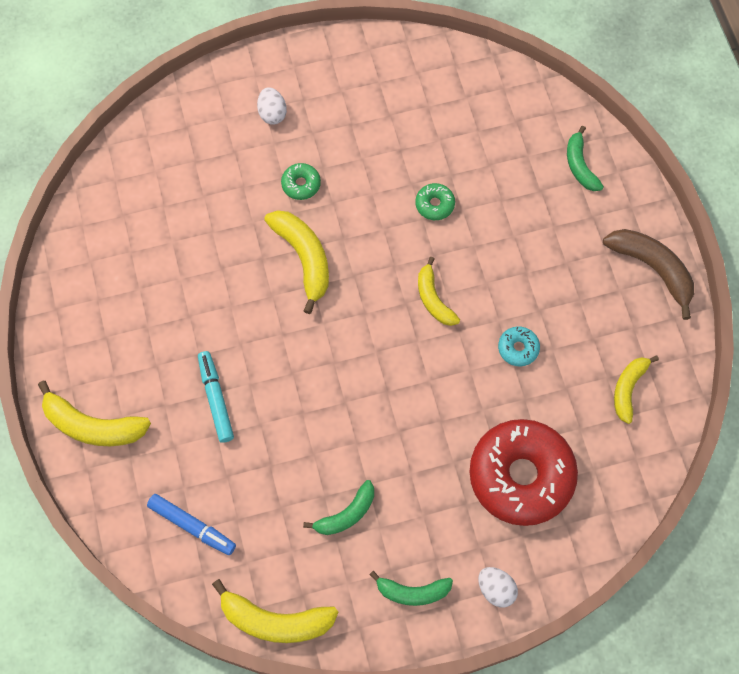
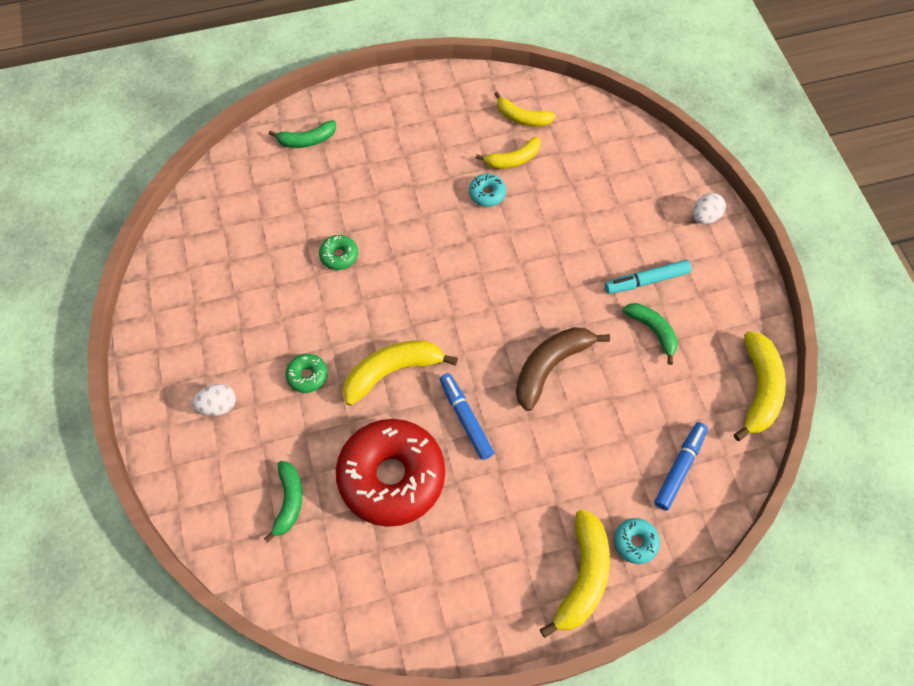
camera: 90 degrees left, 5 degrees down
turquoise marker [198,351,234,443] -> turquoise marker moved to [605,260,692,294]
green banana [369,571,453,606] -> green banana moved to [264,461,302,543]
yellow banana [418,257,460,326] -> yellow banana moved to [476,136,541,169]
red donut [469,419,578,526] -> red donut moved to [336,419,445,527]
brown banana [603,229,694,320] -> brown banana moved to [516,327,610,411]
none -> blue marker [440,373,494,460]
none -> turquoise donut [614,518,660,564]

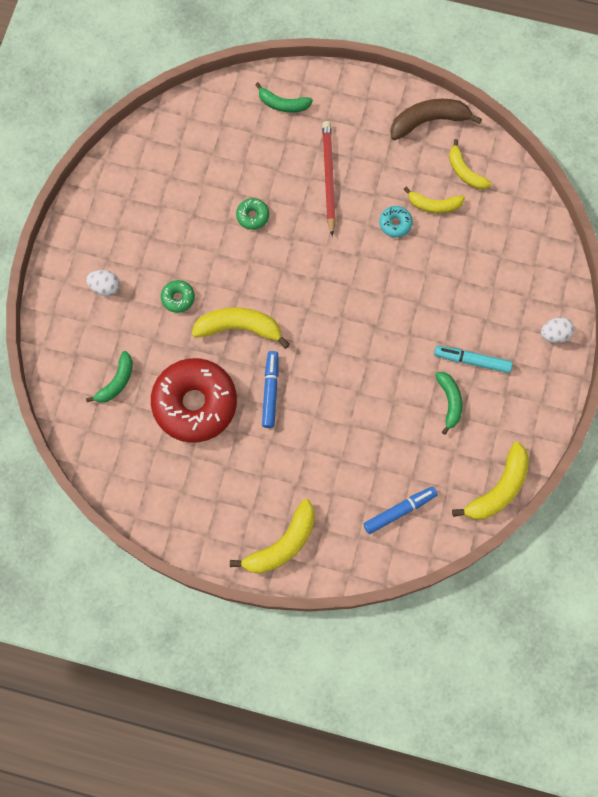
camera: 30 degrees right, 10 degrees up
brown banana [516,327,610,411] -> brown banana moved to [390,99,482,140]
turquoise donut [614,518,660,564] -> none
none -> red pencil [322,121,336,236]

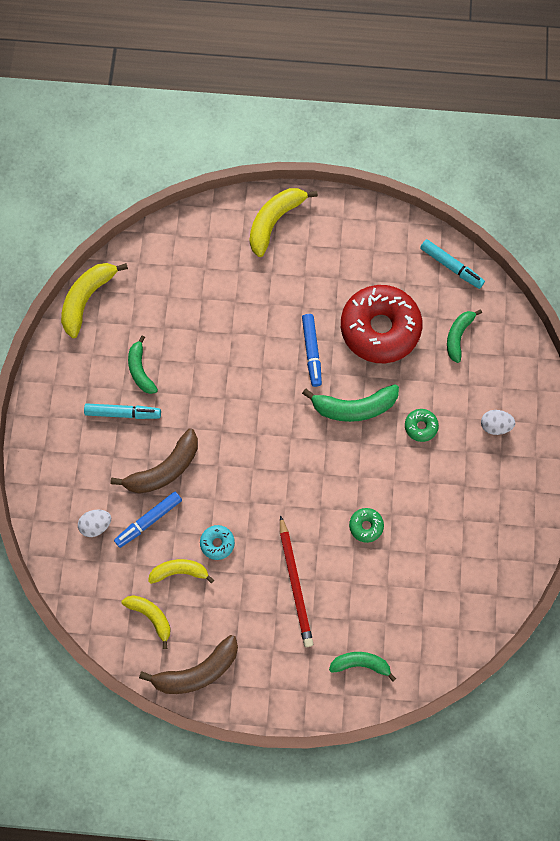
camera: 170 degrees right, 0 degrees up
yellow banana [192,307,290,349] -> green banana [302,384,399,422]
blue marker [363,487,437,534] -> blue marker moved to [114,492,182,548]
white egg [541,317,574,343] -> white egg moved to [78,510,111,537]
none -> brown banana [110,429,198,494]
none -> turquoise marker [420,239,485,289]

